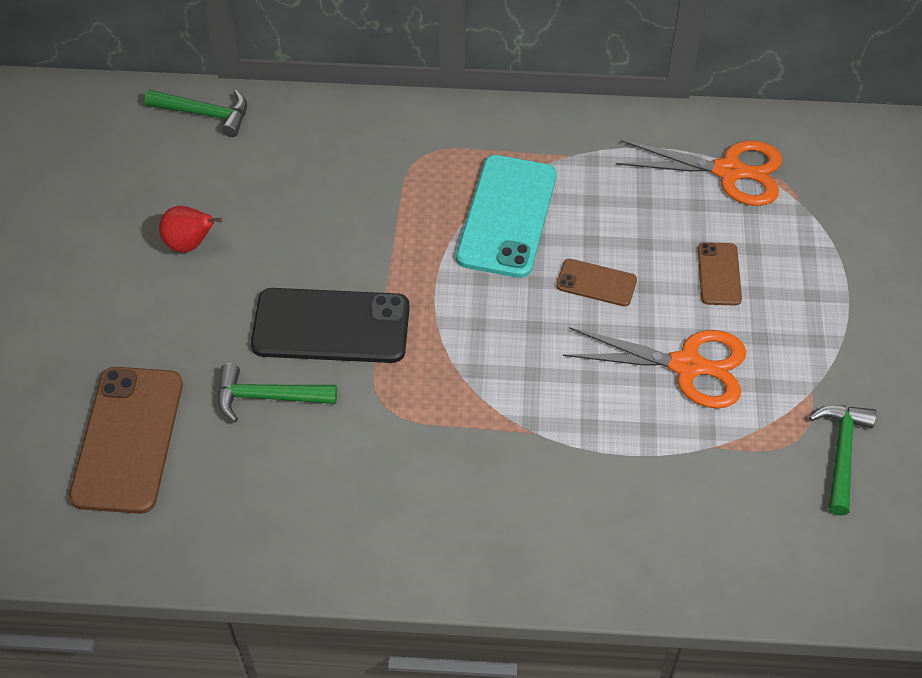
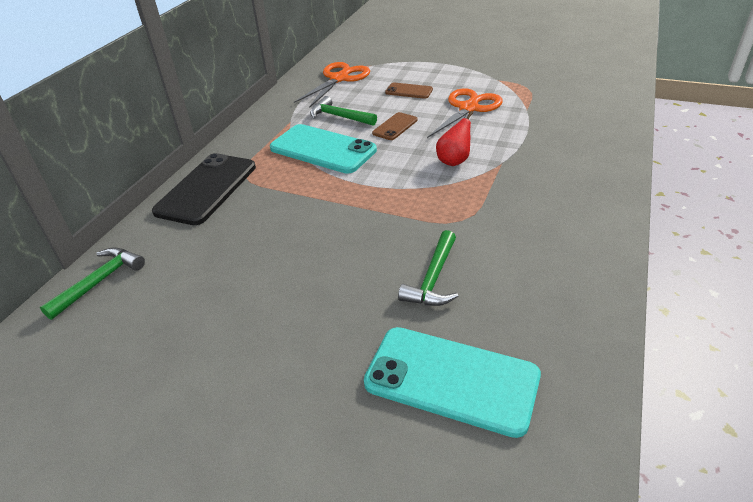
camera: 70 degrees left, 15 degrees down
brown phone [69,367,183,514] -> turquoise phone [364,327,541,438]
red pear [159,206,222,253] -> red pear moved to [436,111,473,166]
black phone [251,288,410,363] -> black phone moved to [152,153,256,225]
green hammer [809,405,876,516] -> green hammer moved to [310,96,377,126]

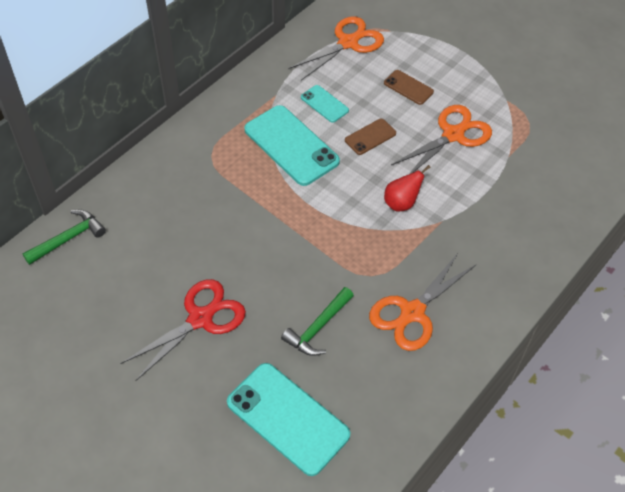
camera: 15 degrees right, 15 degrees up
black phone [152,153,256,225] -> none
green hammer [310,96,377,126] -> turquoise phone [301,85,349,123]
none -> red scissors [120,279,246,381]
none -> orange scissors [369,252,477,351]

